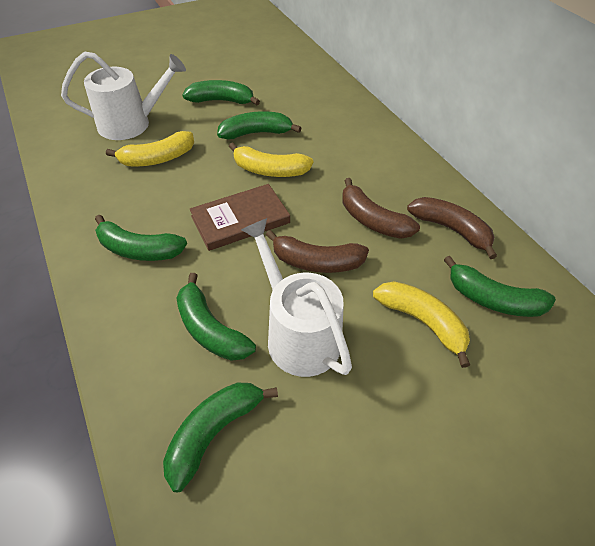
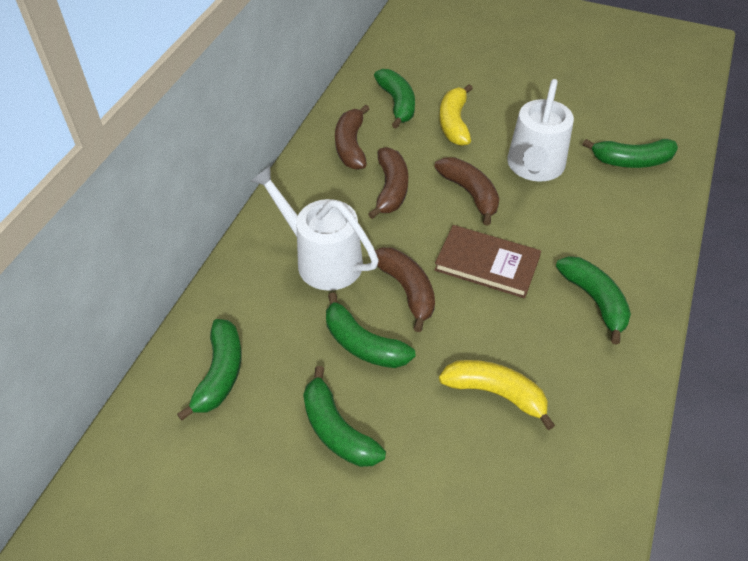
camera: 130 degrees left, 0 degrees up
white watering can [61,51,186,140] -> white watering can moved to [251,166,379,291]
green banana [177,273,256,361] -> green banana moved to [177,319,241,421]
yellow banana [229,142,313,177] -> brown banana [375,247,435,332]

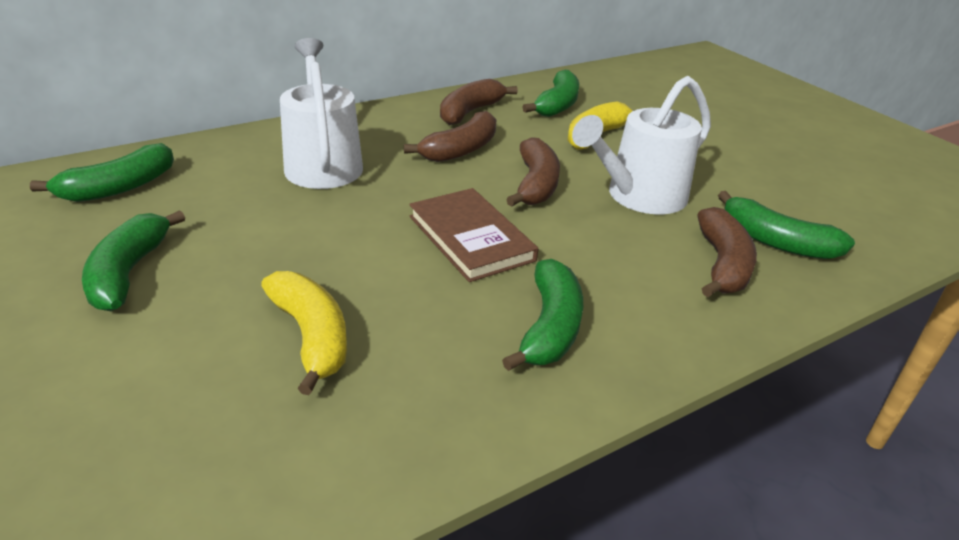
camera: 35 degrees right, 15 degrees down
green banana [326,292,415,368] -> none
brown banana [375,247,435,332] -> brown banana moved to [697,207,757,297]

